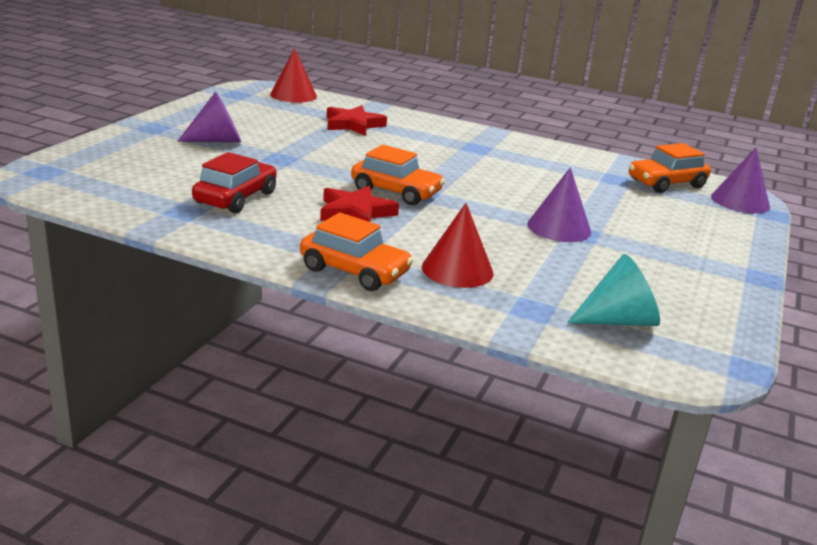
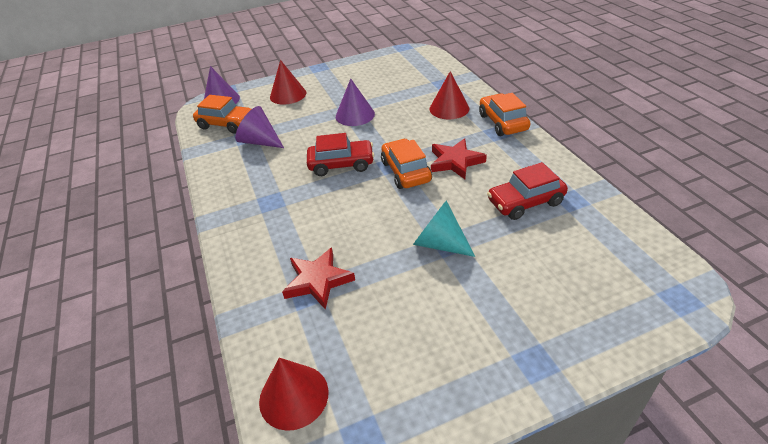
camera: 130 degrees left, 15 degrees up
purple cone [177,91,241,142] -> purple cone moved to [235,106,284,148]
turquoise cone [567,254,660,326] -> turquoise cone moved to [413,200,475,257]
none -> red cone [270,60,306,105]
none -> red car [307,133,374,176]

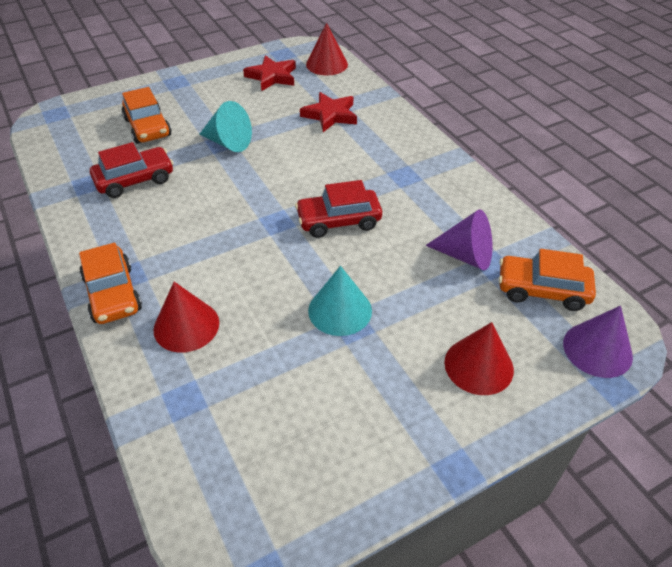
camera: 170 degrees right, 5 degrees up
purple cone [336,78,375,126] -> turquoise cone [308,266,372,336]
orange car [381,139,432,189] -> orange car moved to [122,87,172,144]
red star [431,138,487,179] -> red star moved to [243,55,296,91]

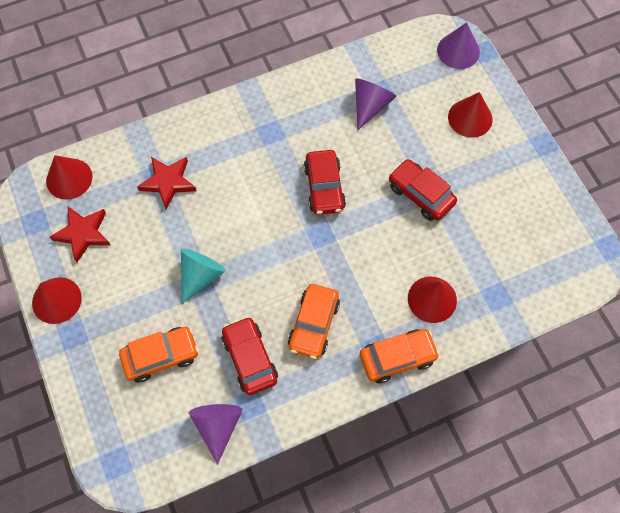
camera: 85 degrees left, 20 degrees up
turquoise cone [308,266,372,336] -> red car [389,159,457,221]
orange car [499,249,596,311] -> orange car moved to [288,284,340,359]
none -> red cone [32,277,82,324]
none -> purple cone [189,404,243,465]

